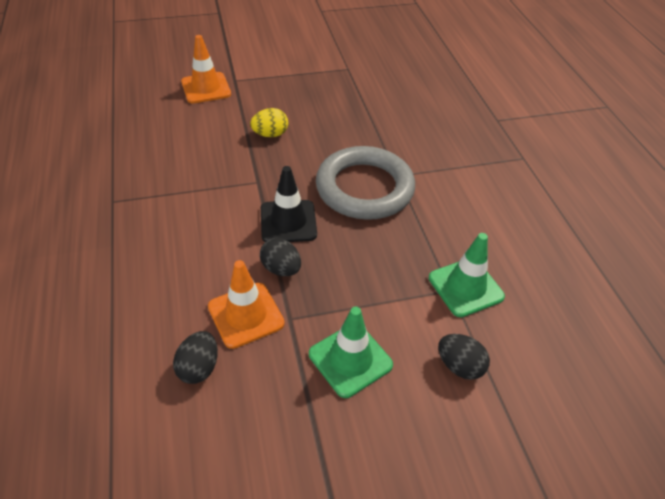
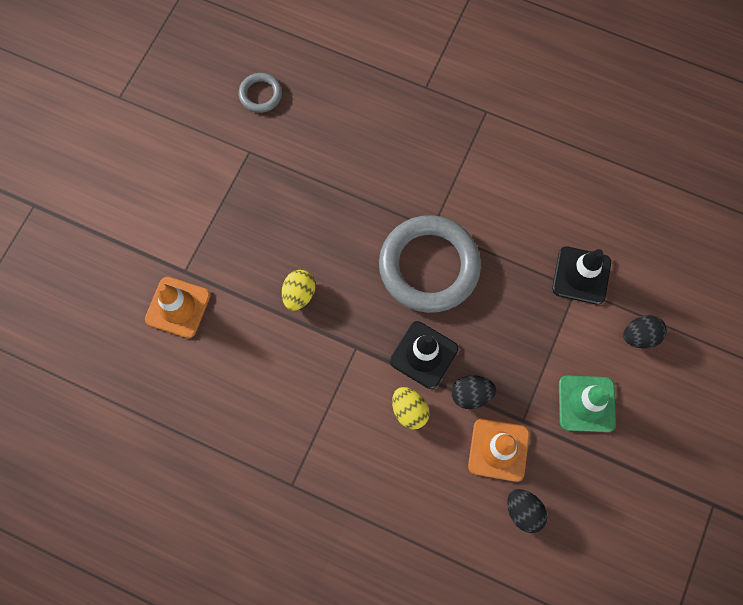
camera: 50 degrees left, 25 degrees up
green traffic cone [429,233,505,317] -> black traffic cone [552,246,611,305]
none -> grey ring [238,73,282,113]
none -> yellow egg [392,387,430,429]

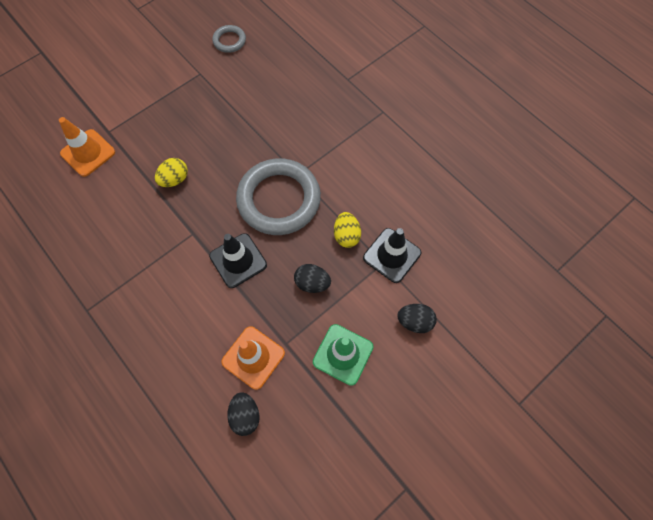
camera: 25 degrees right, 5 degrees down
yellow egg [392,387,430,429] -> yellow egg moved to [334,212,361,248]
black egg [451,375,496,409] -> black egg moved to [294,264,331,293]

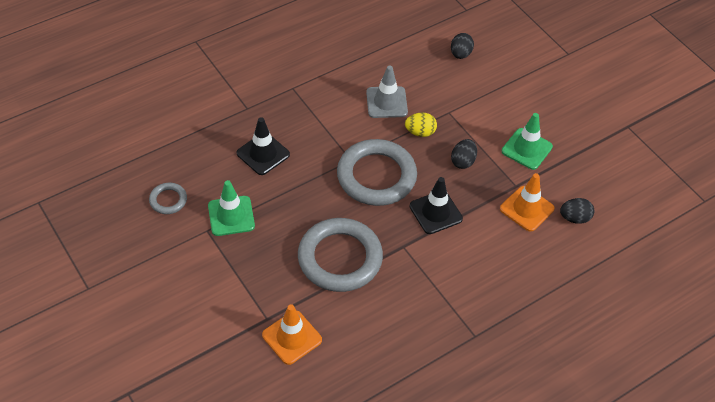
camera: 85 degrees left, 15 degrees down
yellow egg [155,158,188,187] -> grey ring [298,218,383,292]
black traffic cone [363,228,421,283] -> black traffic cone moved to [237,117,290,175]
black egg [397,304,437,333] -> black egg moved to [451,33,474,59]
none -> green traffic cone [208,180,255,236]
none -> grey traffic cone [366,65,408,118]

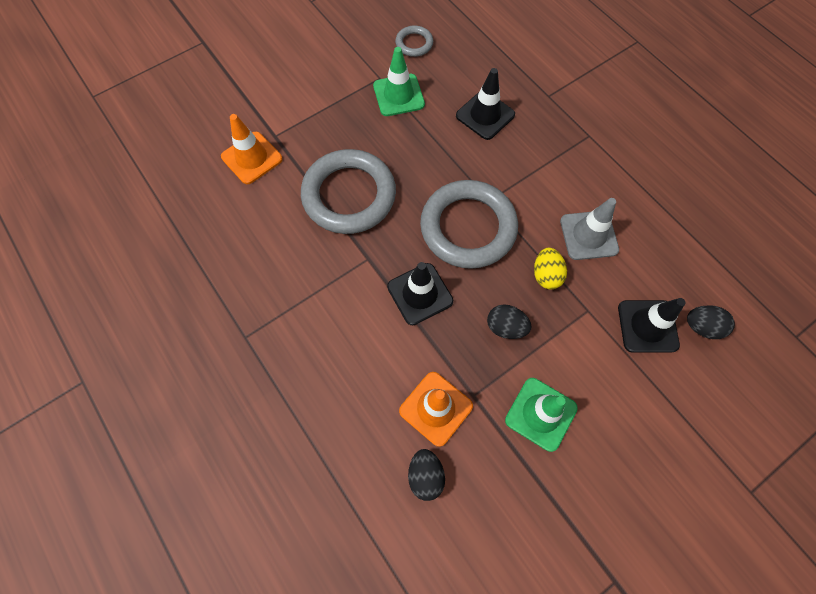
camera: 90 degrees right, 15 degrees up
none -> black traffic cone [618,298,686,353]

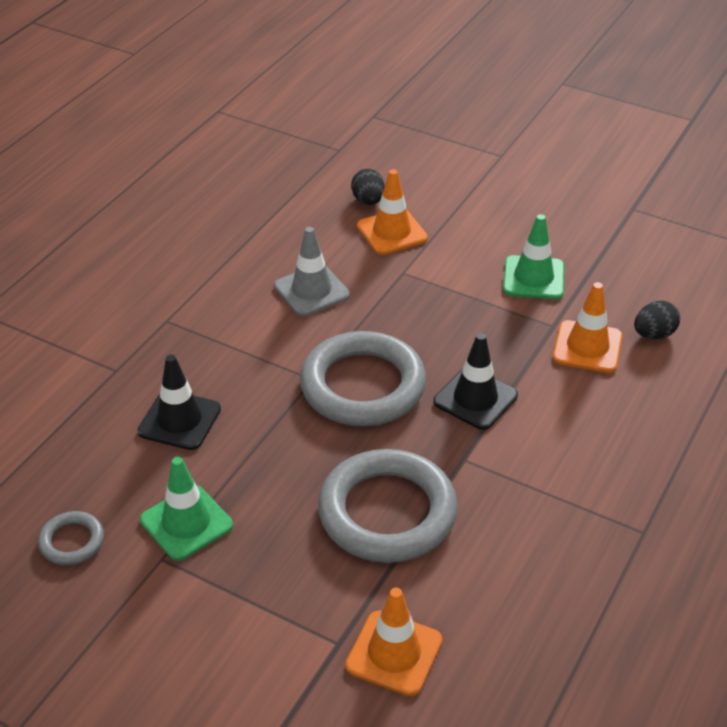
camera: 115 degrees left, 25 degrees down
black egg [487,304,532,339] -> none
yellow egg [534,248,567,289] -> none
black traffic cone [618,298,686,353] -> orange traffic cone [357,169,428,255]

